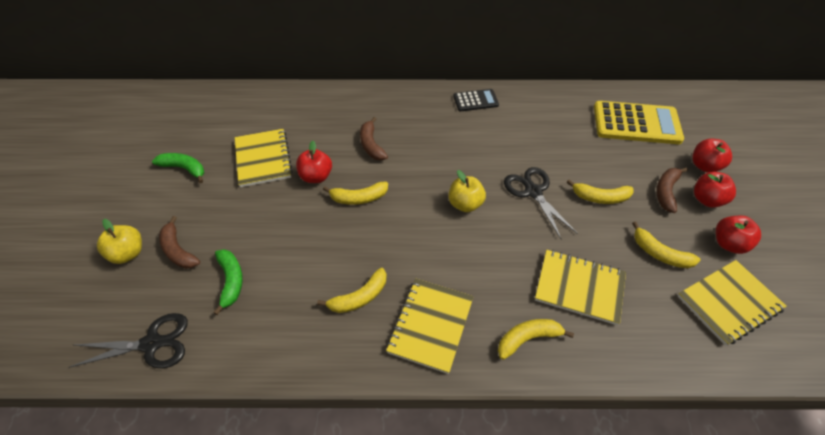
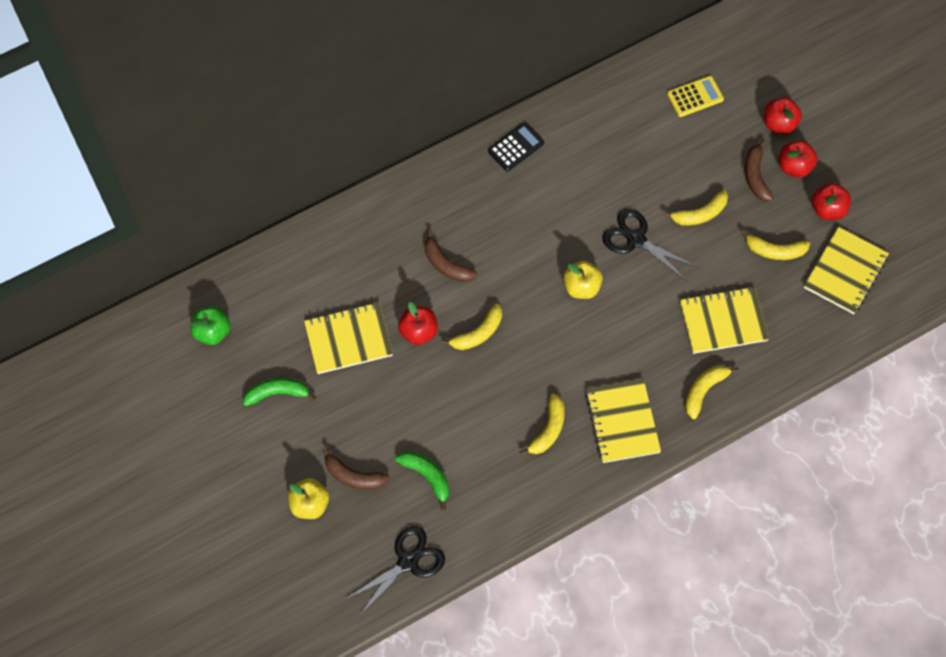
camera: 30 degrees left, 15 degrees up
yellow notebook [235,129,293,187] -> yellow notebook turned 60 degrees counterclockwise [304,302,393,374]
yellow calculator [594,101,684,144] -> yellow calculator [667,76,724,117], size x0.53
none -> green apple [191,306,231,345]

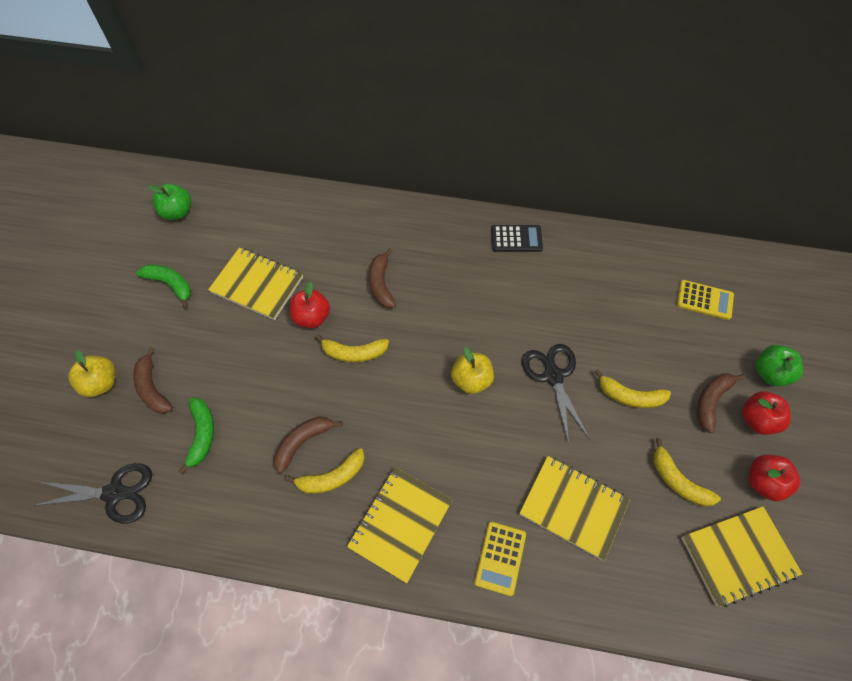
camera: 40 degrees right, 5 degrees down
yellow banana [685,365,739,419] -> yellow calculator [474,522,526,596]
red apple [764,97,802,134] -> green apple [756,345,803,386]
none -> brown banana [274,416,343,474]

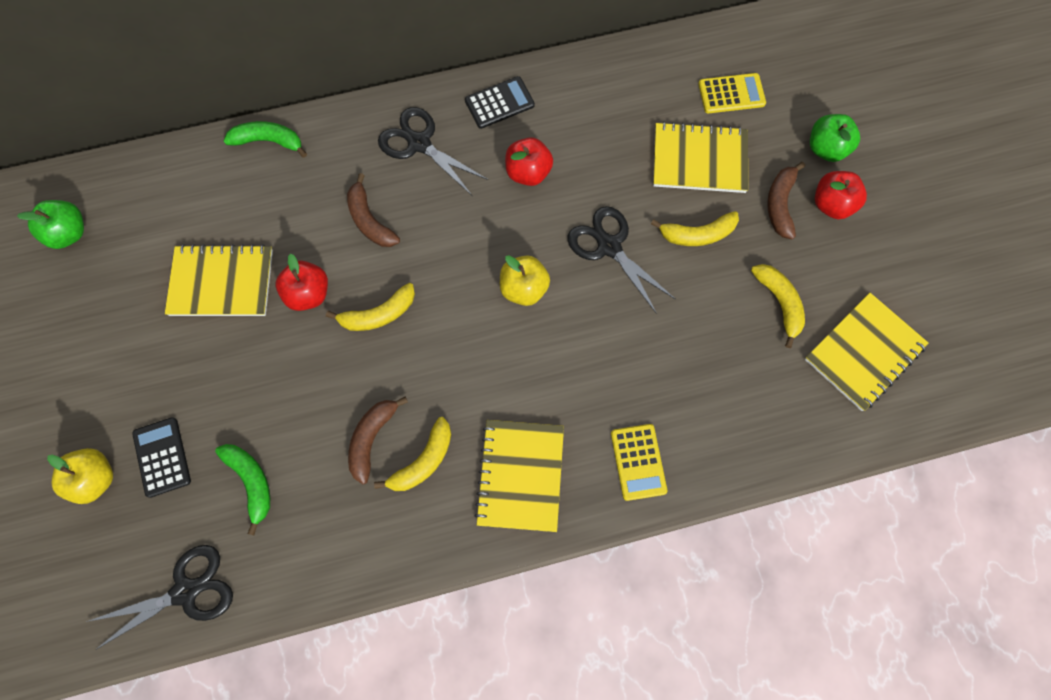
camera: 25 degrees left, 10 degrees up
brown banana [133,347,173,414] -> black calculator [132,417,191,498]
green banana [136,264,191,308] -> green banana moved to [224,121,307,158]
yellow notebook [519,456,630,561] -> yellow notebook moved to [653,122,748,193]
yellow banana [654,438,721,506] -> yellow banana turned 135 degrees counterclockwise [751,264,805,348]
red apple [749,455,800,501] -> red apple moved to [505,137,553,186]
none -> black scissors [378,107,488,195]

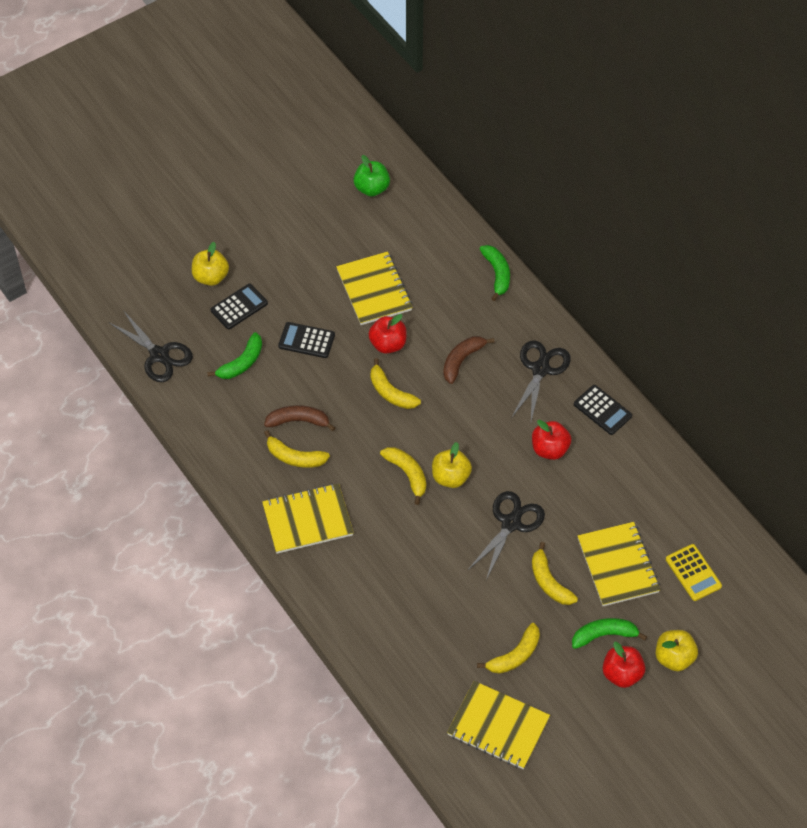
camera: 70 degrees right, 15 degrees down
yellow calculator [611,424,667,501] -> none
brown banana [767,162,805,239] -> green banana [572,618,647,649]
green apple [810,114,860,162] -> yellow apple [656,630,698,671]
none -> black calculator [278,322,335,358]
none -> yellow banana [380,447,426,505]

